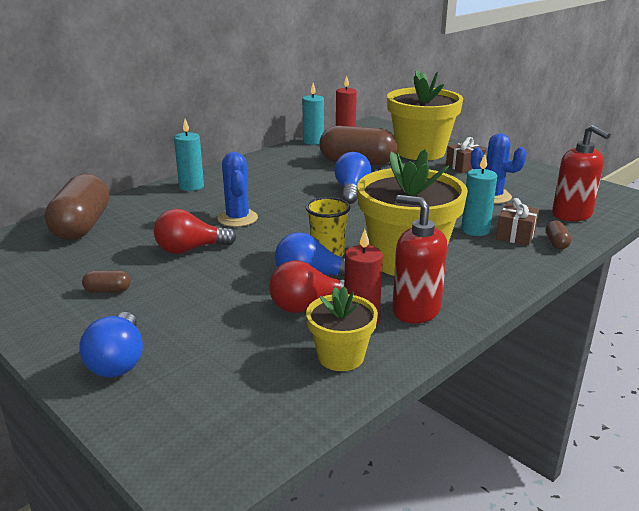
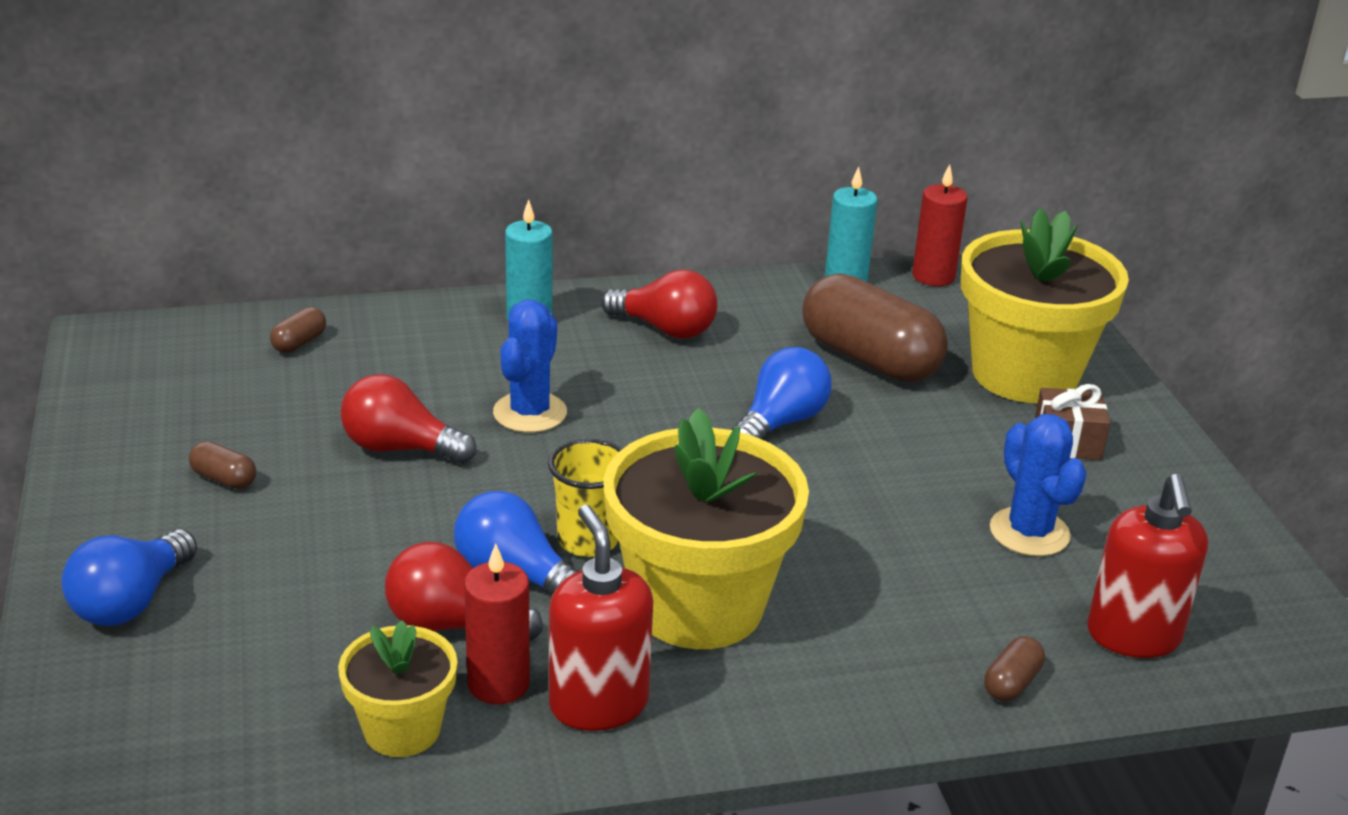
camera: 30 degrees right, 5 degrees up
brown capsule [45,173,109,240] -> brown capsule [270,307,326,353], size x0.41
turquoise candle [461,154,497,236] -> none
brown gift [496,198,539,246] -> none
none -> red light bulb [601,270,718,339]

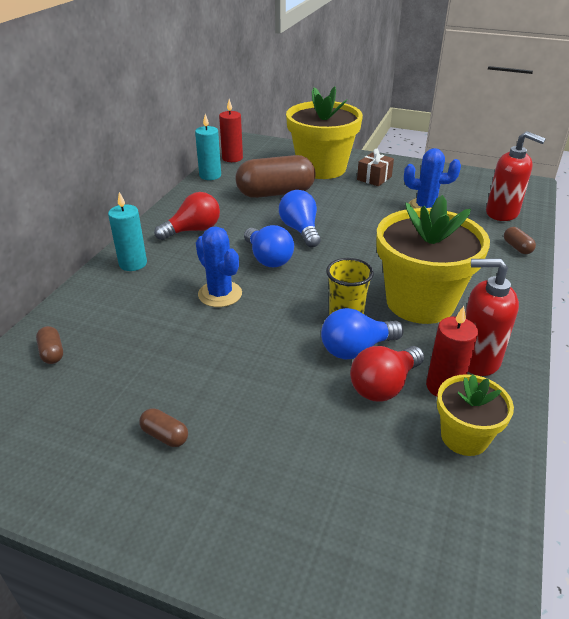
camera: 55 degrees left, 5 degrees up
blue light bulb [61,529,197,626] -> blue light bulb moved to [244,225,294,267]
brown capsule [189,441,256,489] -> brown capsule turned 60 degrees clockwise [139,408,188,447]
red light bulb [341,374,476,463] -> none

